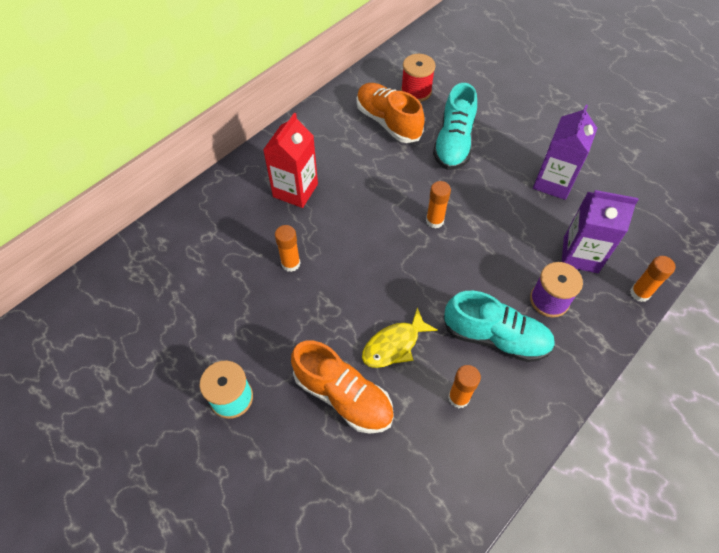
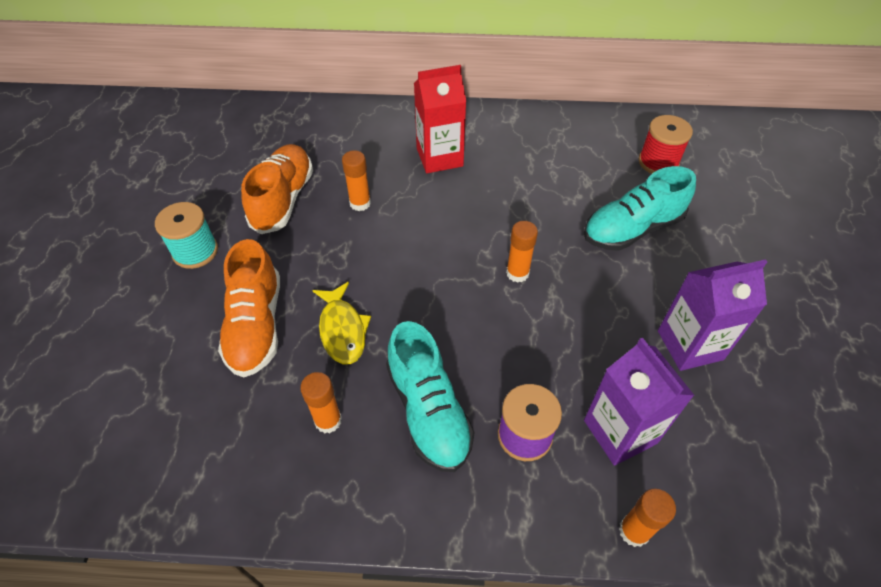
camera: 50 degrees right, 5 degrees down
orange shoe [356,83,425,143] -> orange shoe moved to [241,144,313,234]
yellow fish [362,307,438,368] -> yellow fish turned 120 degrees counterclockwise [312,282,371,364]

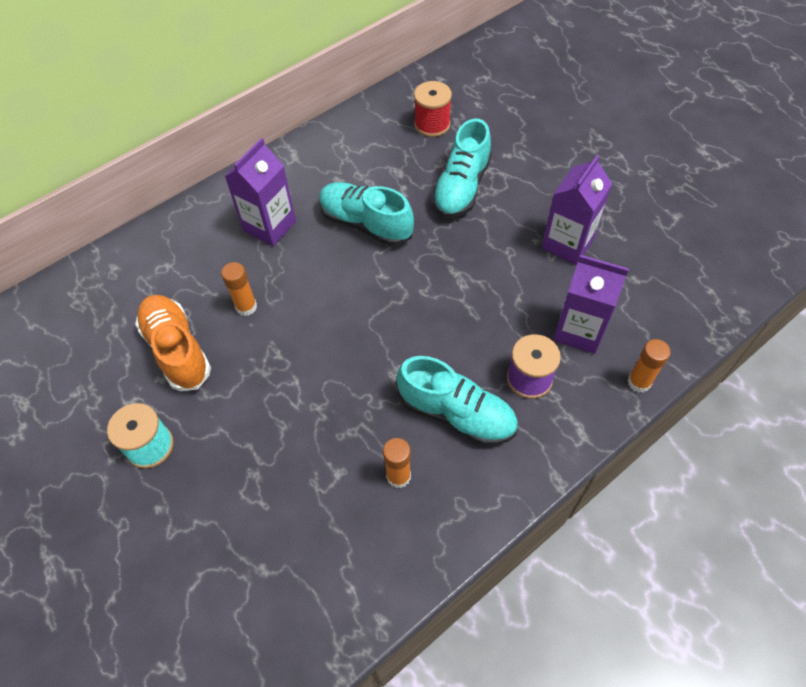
camera: 40 degrees left, 5 degrees up
orange shoe [218,239,280,378] -> none
yellow fish [312,282,371,364] -> none
red carton [414,65,466,173] -> purple carton [225,138,296,246]
orange glue stick [506,221,538,283] -> none
none -> turquoise shoe [319,182,414,246]

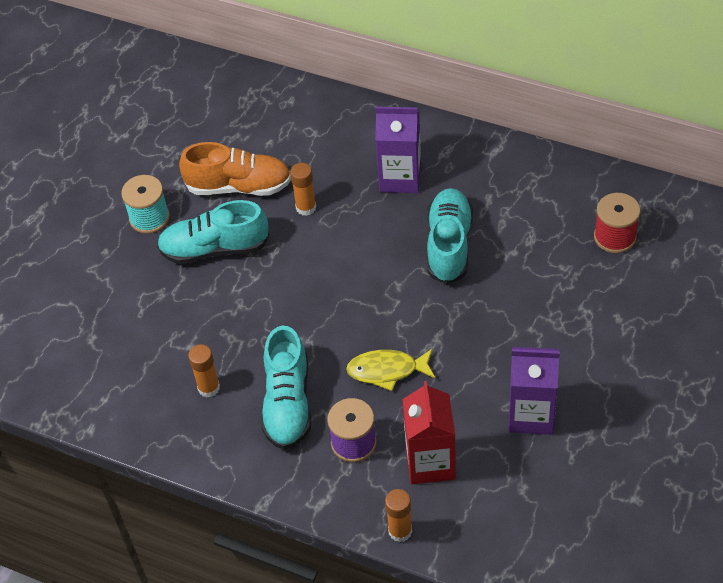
camera: 65 degrees right, 5 degrees down
orange shoe [135,295,211,391] -> orange shoe turned 60 degrees clockwise [179,142,291,196]
turquoise shoe [432,118,492,218] -> turquoise shoe moved to [157,200,270,264]
purple carton [553,255,629,354] -> red carton [403,381,456,484]
none -> yellow fish [346,348,436,391]

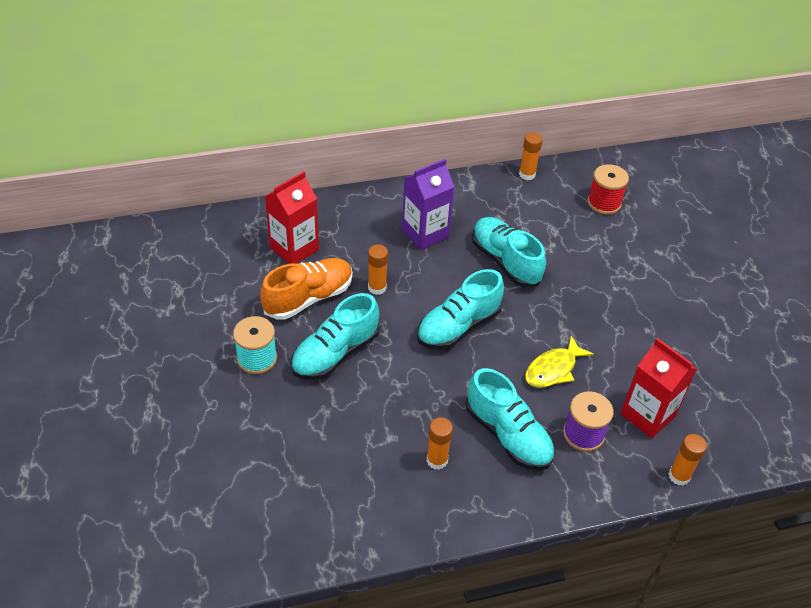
camera: 45 degrees left, 5 degrees down
purple carton [508,347,560,435] -> none
none -> red carton [265,171,319,264]
none -> turquoise shoe [417,269,504,350]
none -> orange glue stick [519,133,543,180]

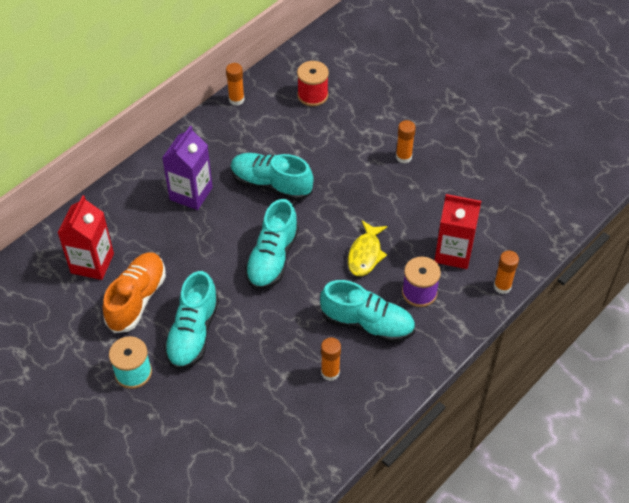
camera: 30 degrees left, 5 degrees up
orange glue stick [368,244,388,295] -> orange glue stick moved to [396,120,416,163]

